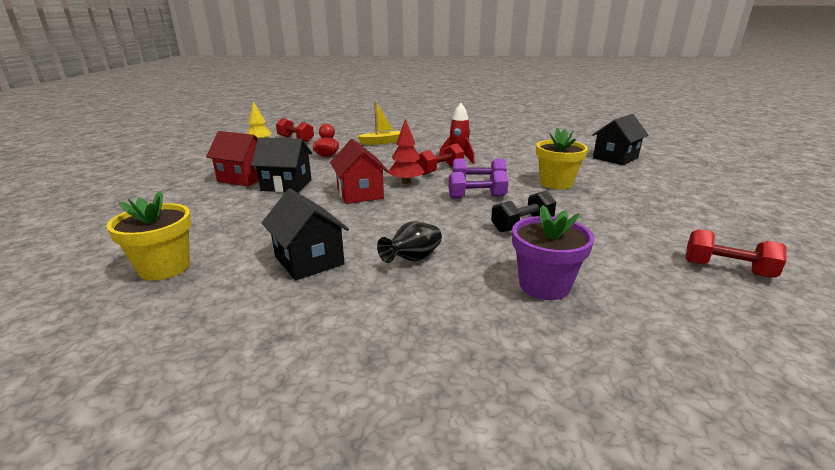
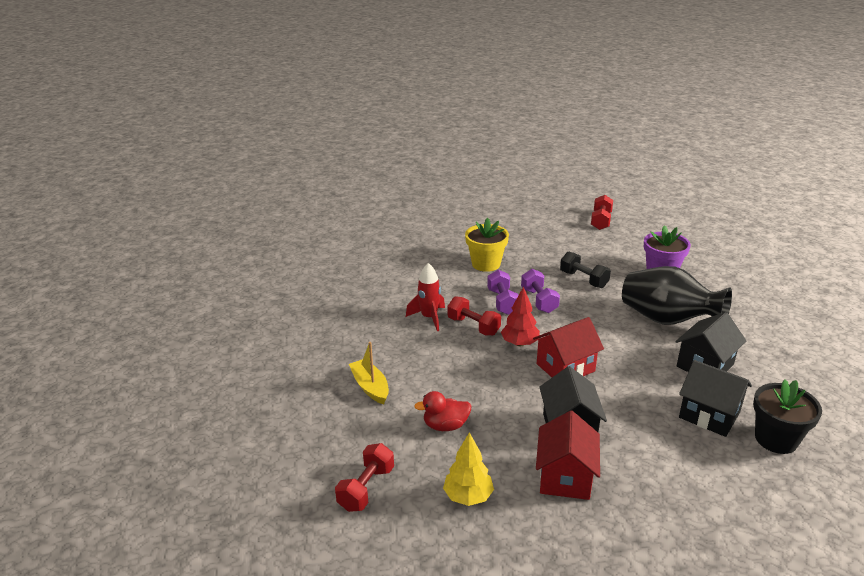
camera: 100 degrees left, 5 degrees up
yellow flower pot [107,191,191,281] -> black flower pot [753,379,822,454]
black vase [377,221,442,263] -> black vase [622,266,732,325], size x2.04
black house [592,114,648,165] -> black house moved to [679,360,752,437]

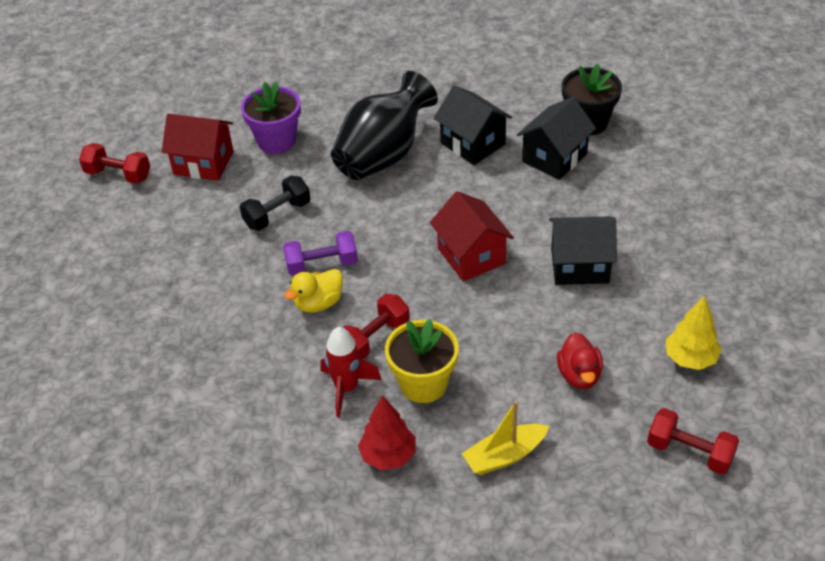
camera: 85 degrees left, 15 degrees up
yellow flower pot [465,218,509,272] -> yellow flower pot moved to [385,319,459,403]
purple dumbbell [487,270,518,315] -> yellow duck [284,269,343,313]
red tree [501,286,540,346] -> red tree moved to [358,395,416,470]
red house [536,411,600,500] -> red house moved to [162,114,234,181]

